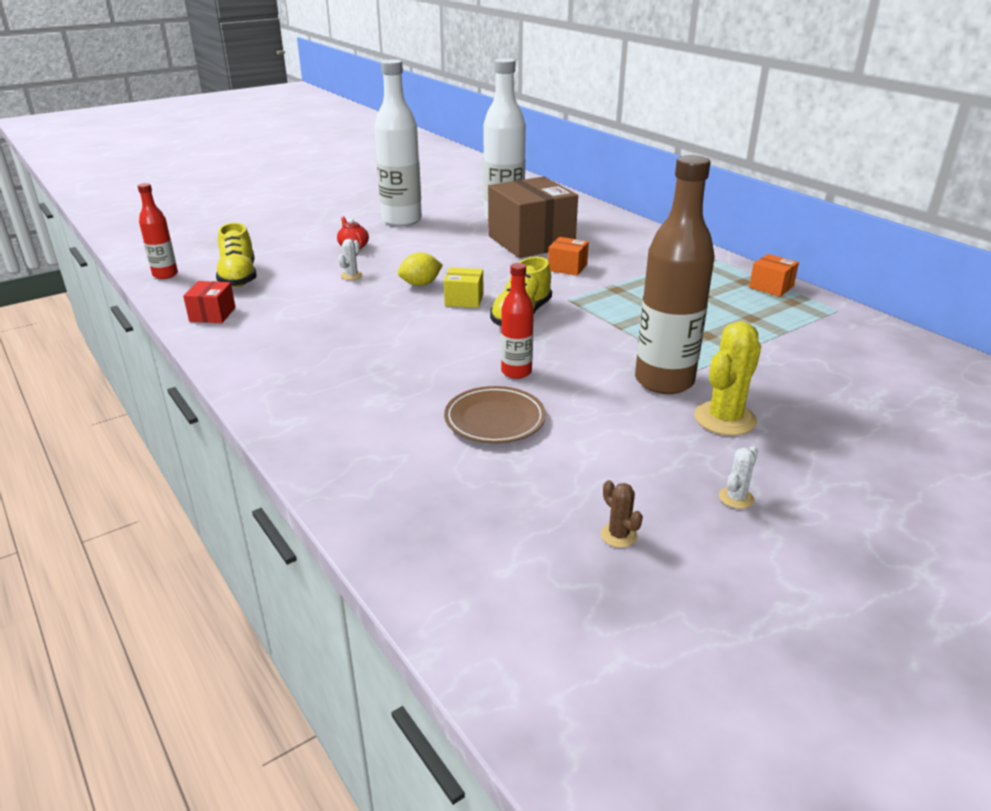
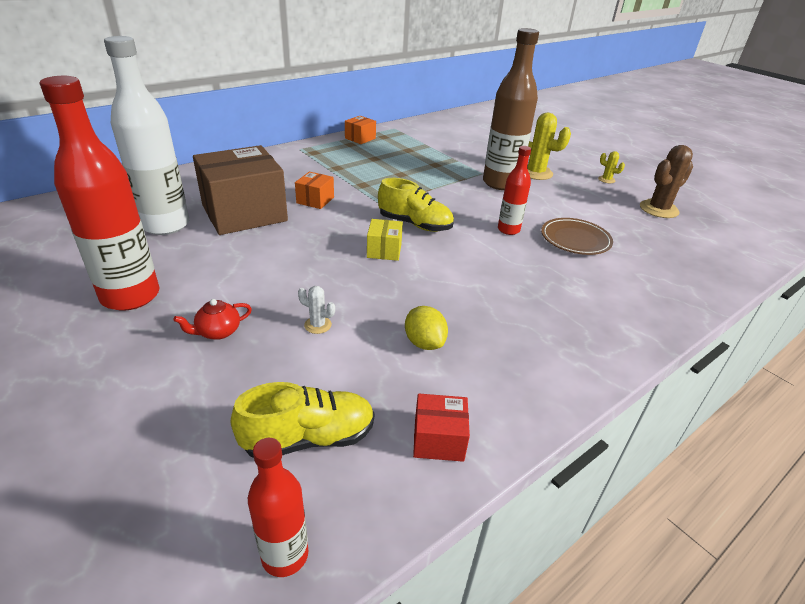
camera: 95 degrees left, 5 degrees up
white bottle [374,59,422,226] -> red bottle [40,76,160,311]
yellow lemon [398,252,443,286] -> yellow lemon moved to [405,306,448,350]
brown cactus [601,480,643,548] -> brown cactus [640,145,693,218], size x2.04
white cactus [719,446,758,509] -> yellow cactus [598,151,625,183]

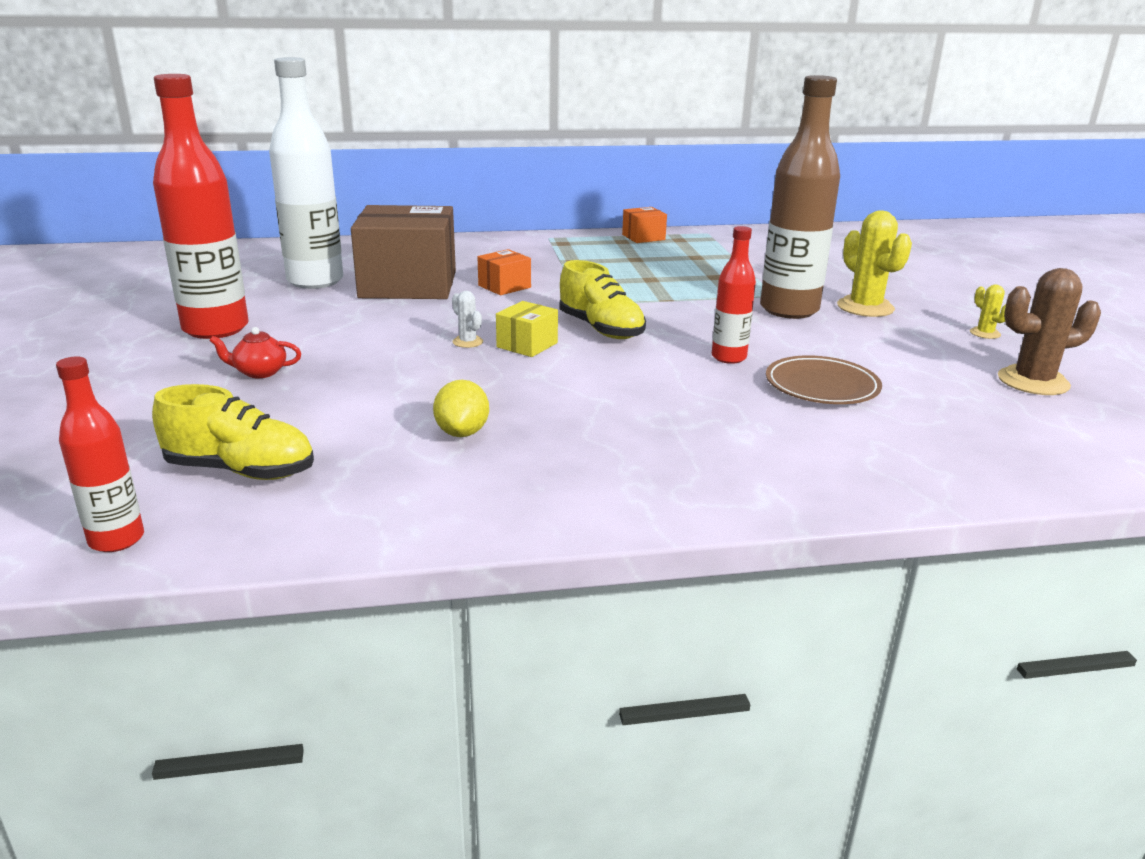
camera: 30 degrees right, 10 degrees down
white cactus [298,286,335,334] -> white cactus moved to [452,291,483,348]
red box [413,394,470,462] -> none

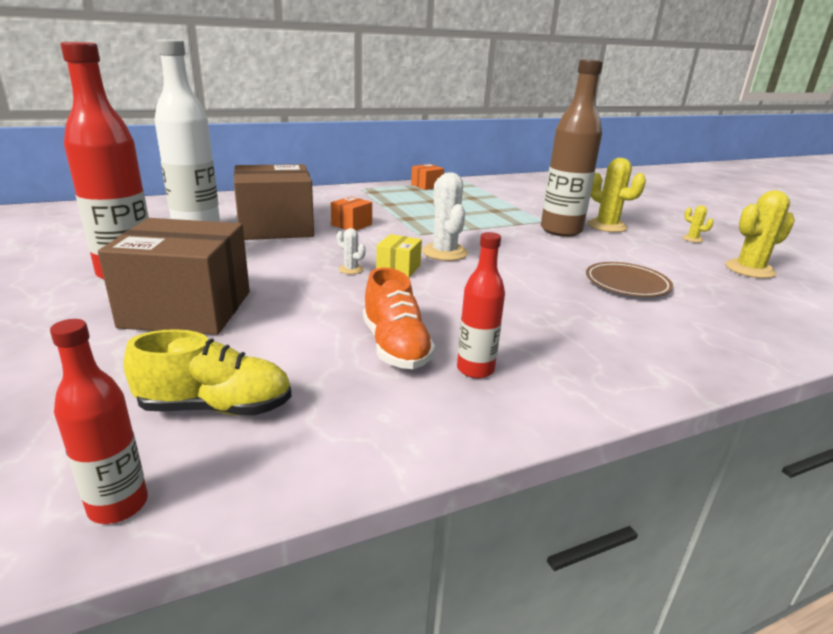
camera: 15 degrees left, 0 degrees up
red teapot [210,327,302,378] -> brown box [98,218,250,335]
yellow lemon [433,380,489,437] -> orange shoe [363,268,435,369]
yellow shoe [560,260,646,339] -> white cactus [422,172,468,261]
red bottle [712,226,756,364] -> red bottle moved to [457,232,505,378]
brown cactus [998,268,1101,395] -> yellow cactus [725,190,795,278]

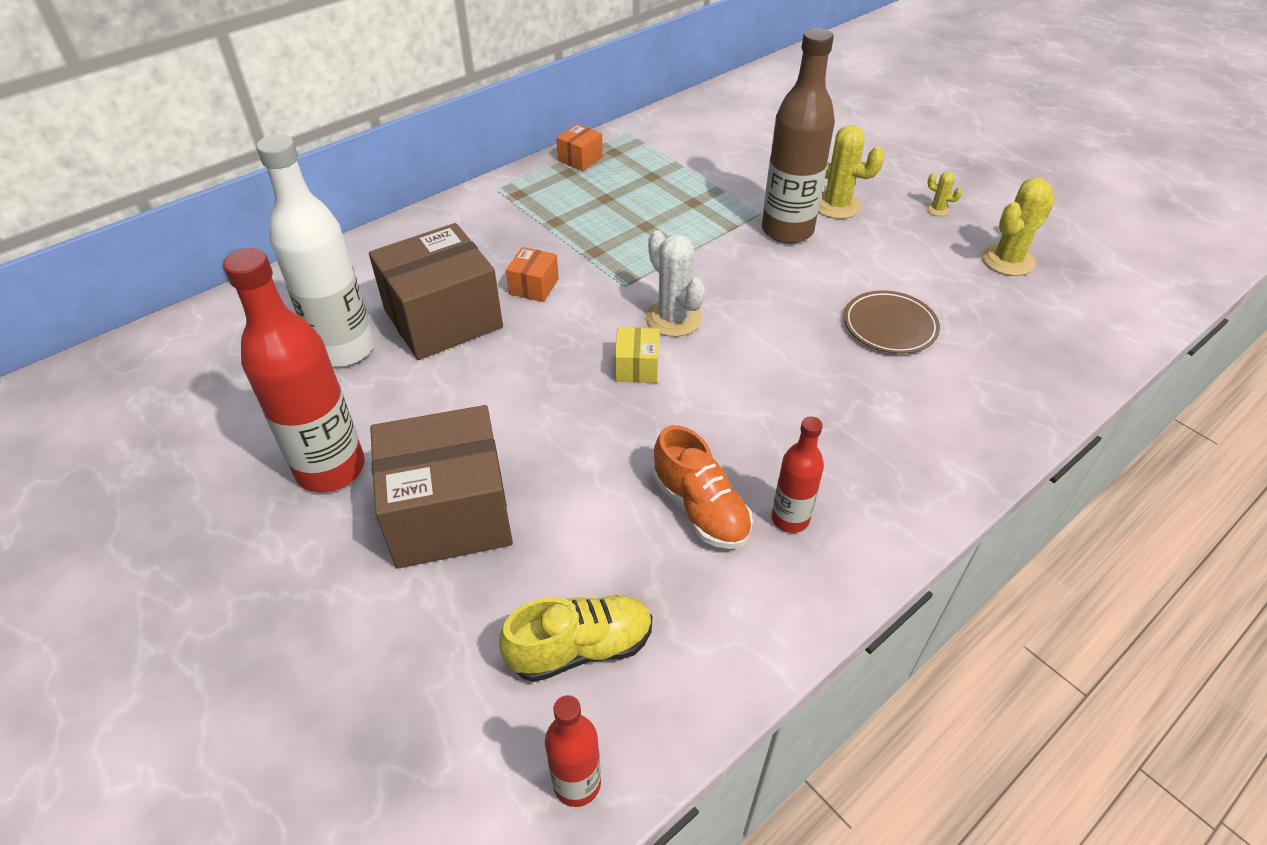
camera: 15 degrees left, 20 degrees up
white cactus [336,228,366,274] -> none

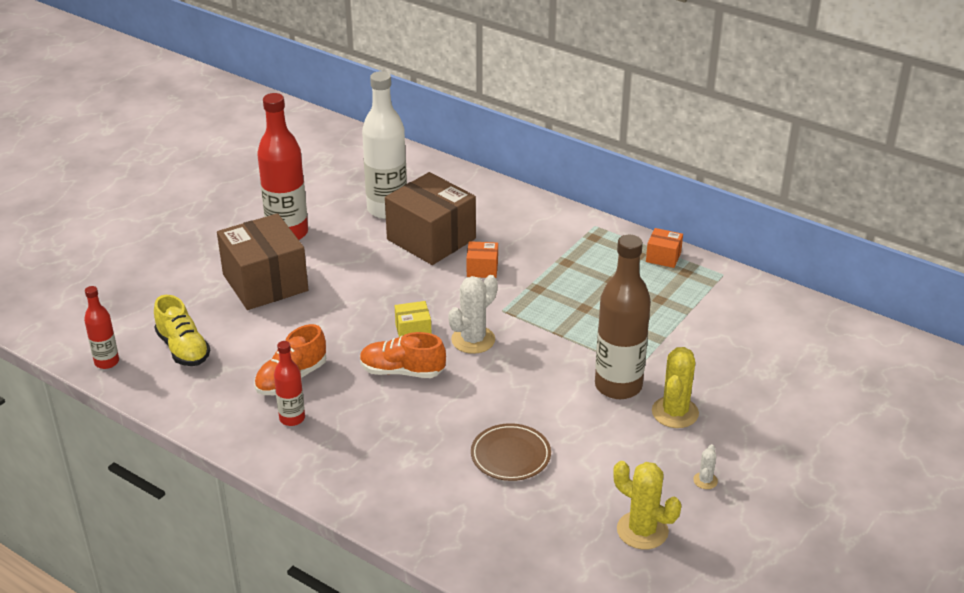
camera: 75 degrees right, 10 degrees down
yellow cactus [926,172,963,216] -> white cactus [693,444,718,489]
none -> orange shoe [360,332,446,378]

